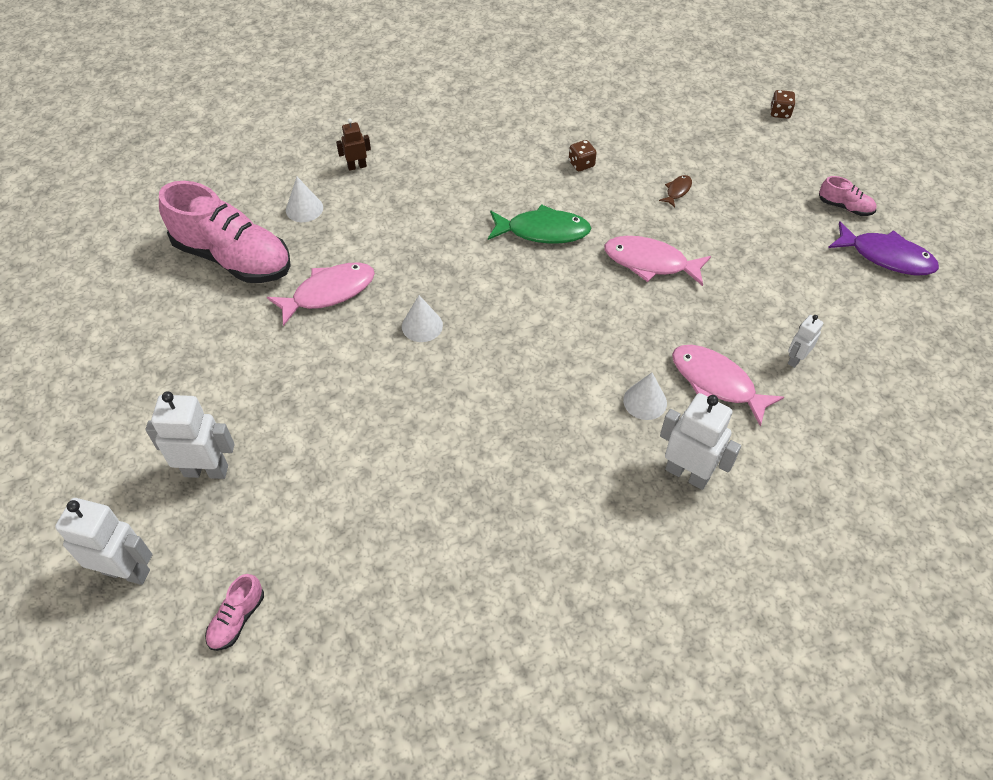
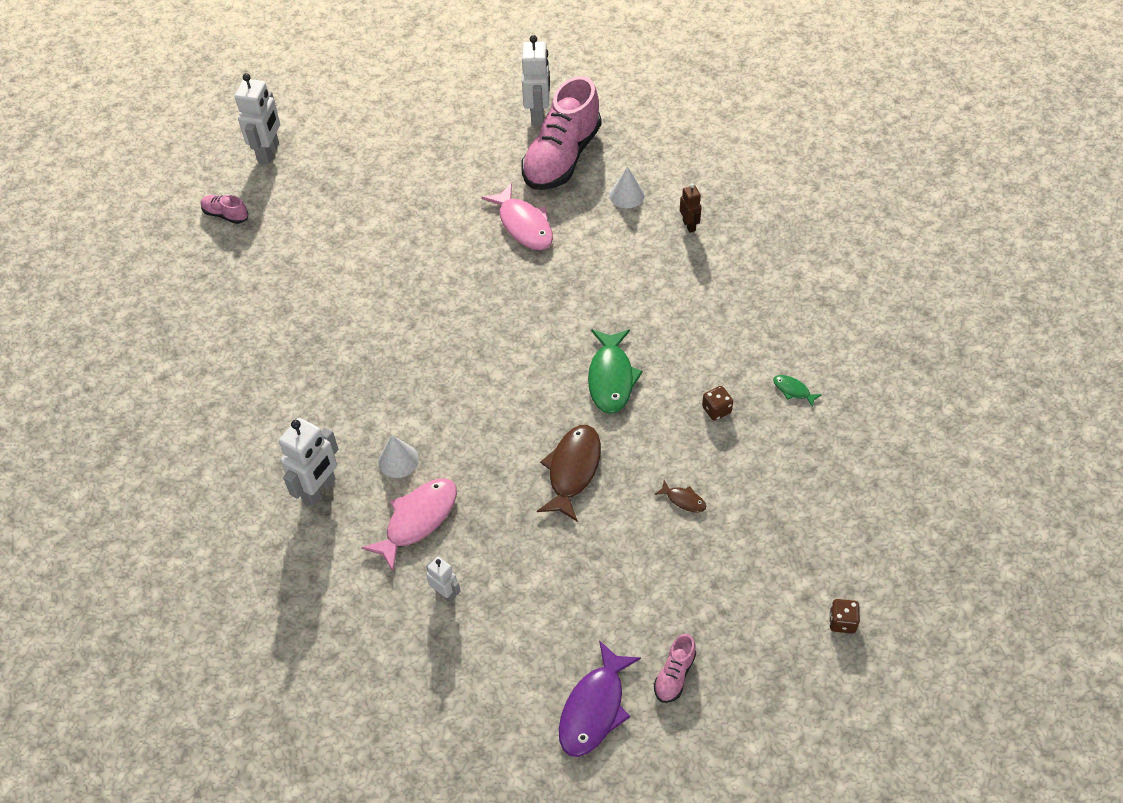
camera: 90 degrees right, 0 degrees up
white robot [145,391,235,479] -> white robot moved to [522,35,550,126]
white cone [402,295,443,342] -> none
pink fish [604,236,711,286] -> brown fish [537,425,601,522]
none -> green fish [773,375,822,408]

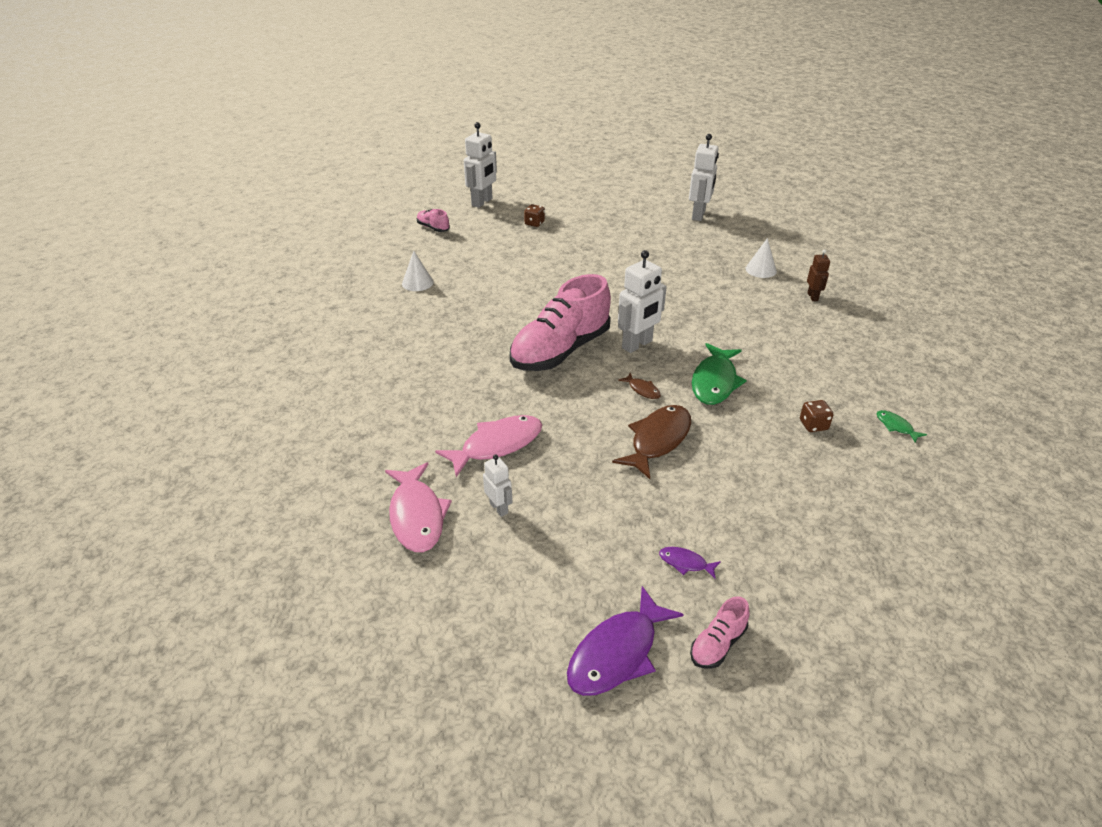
camera: 15 degrees right, 15 degrees down
white robot [279,418,338,506] -> white robot moved to [618,250,667,353]
white cone [378,435,419,478] -> white cone moved to [402,251,434,291]
pink fish [481,183,553,250] -> pink fish moved to [385,462,452,552]
pink shoe [522,76,601,190] -> pink shoe moved to [510,274,611,371]
brown fish [654,480,706,512] -> brown fish moved to [618,372,661,399]
brown dice [829,599,860,634] -> brown dice moved to [524,204,545,227]
none -> purple fish [659,547,721,579]

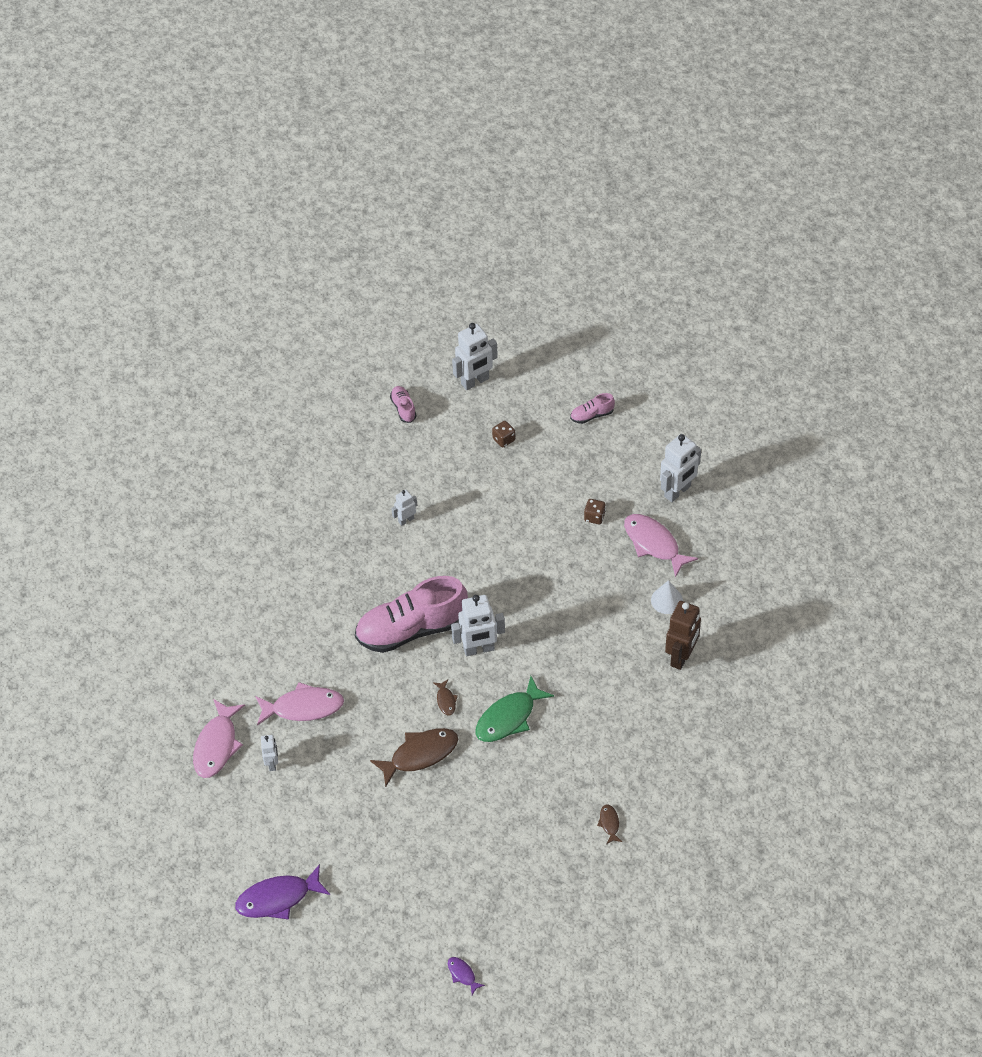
camera: 30 degrees right, 15 degrees up
white cone [402,251,434,291] -> none
purple fish [659,547,721,579] -> purple fish moved to [448,957,485,995]
pink shoe [690,596,749,669] -> pink shoe moved to [570,393,615,424]
brown dice [800,400,833,432] -> brown dice moved to [584,499,606,524]
brown robot [807,249,830,301] -> brown robot [665,601,701,670], size x1.82
green fish [876,410,927,443] -> brown fish [597,804,622,844]
none -> white robot [391,490,417,526]
none -> pink fish [624,514,698,578]

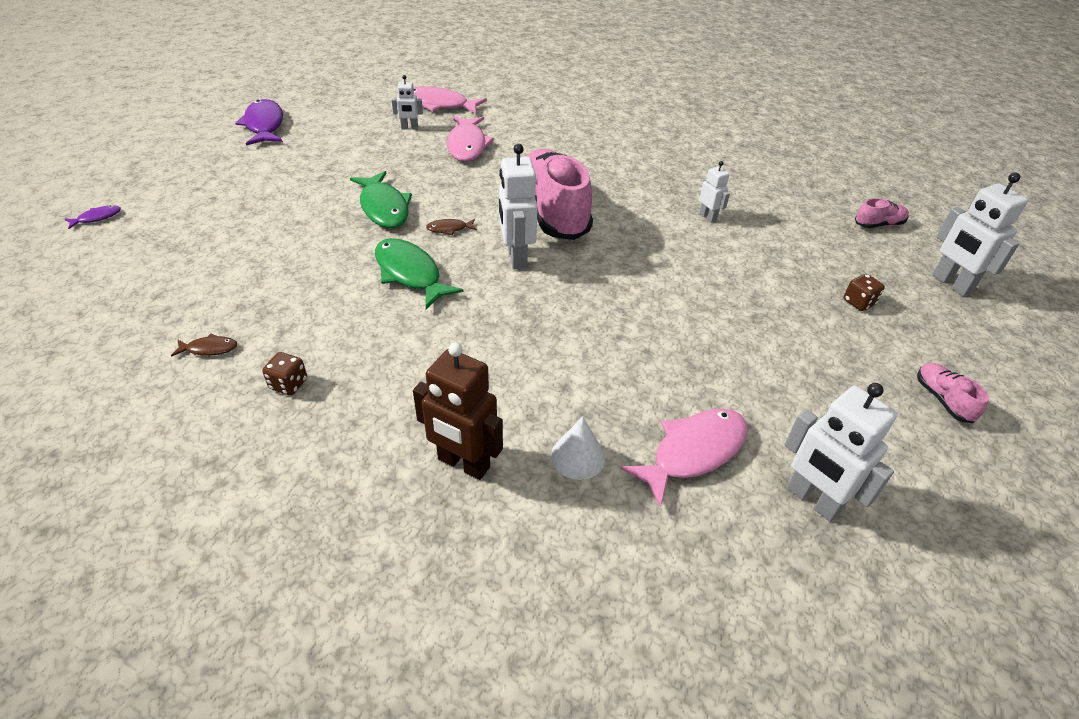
camera: 90 degrees right, 10 degrees down
brown fish [370,728,458,787] -> green fish [350,171,412,228]
brown dice [584,499,606,524] -> brown dice moved to [262,352,307,395]

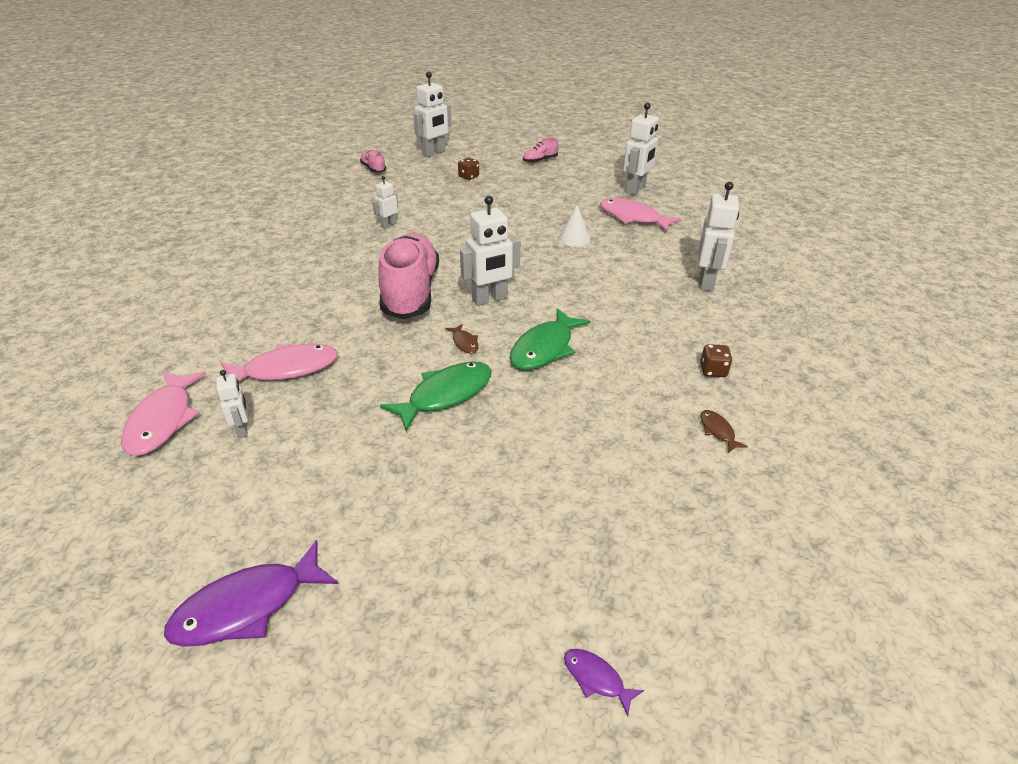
camera: 105 degrees left, 5 degrees down
brown robot [413,343,503,480] -> white robot [698,182,739,291]
pink shoe [526,149,593,240] -> pink shoe turned 120 degrees clockwise [378,233,439,319]
white cone [551,417,605,480] -> white cone moved to [559,204,591,247]

